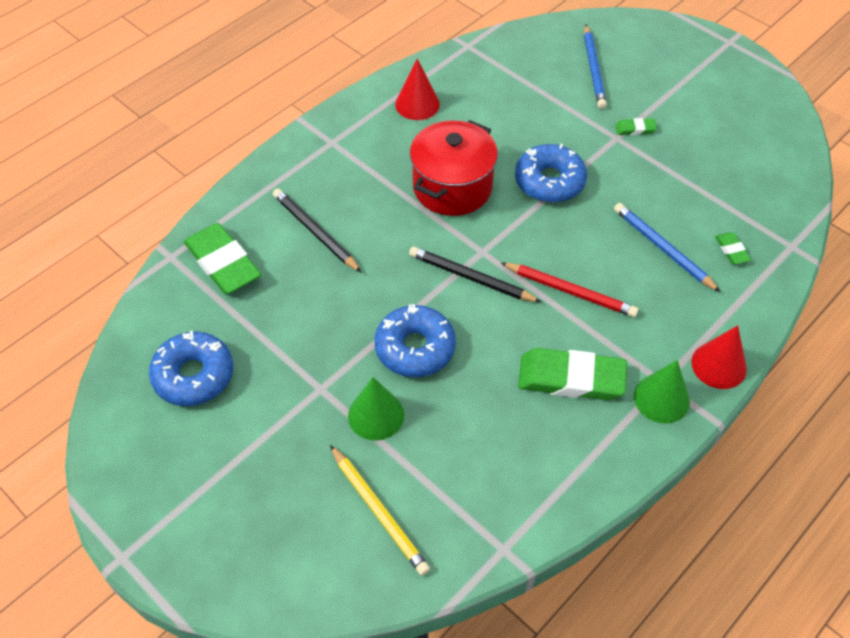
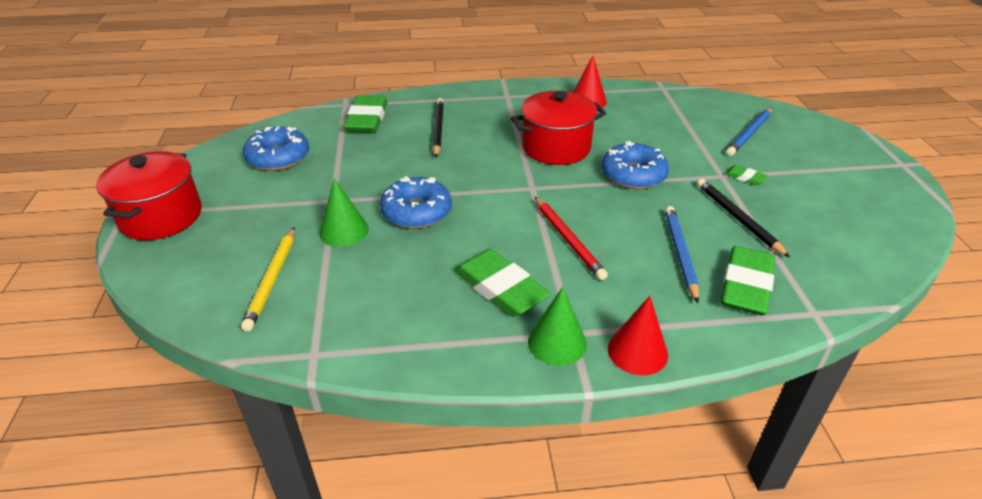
camera: 40 degrees right, 15 degrees down
black pencil [409,247,541,302] -> black pencil moved to [697,179,790,258]
green eraser [715,232,751,264] -> green eraser [720,246,775,315], size x2.21
none -> red pot [96,151,202,240]

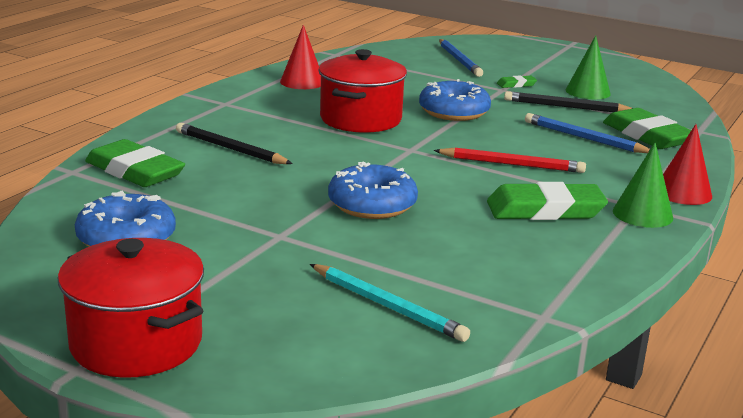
camera: 55 degrees left, 15 degrees down
yellow pencil [241,227,295,331] -> turquoise pencil [310,264,470,342]
green cone [319,178,369,247] -> green cone moved to [566,35,611,99]

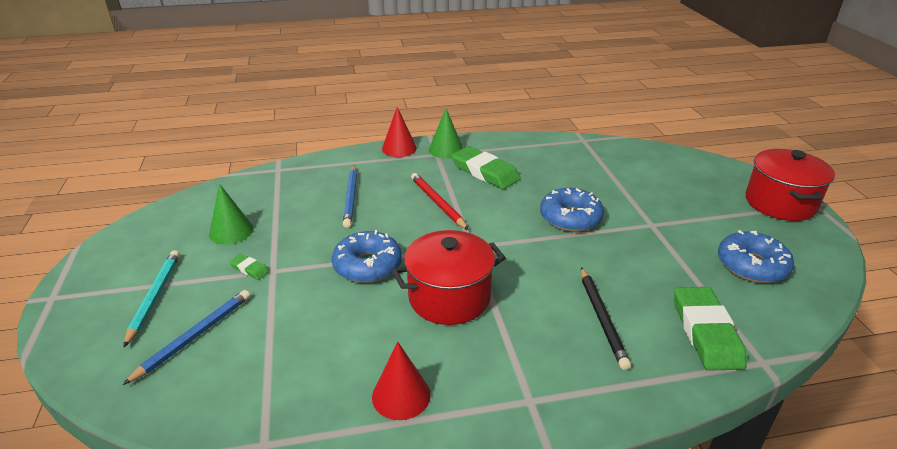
camera: 130 degrees left, 10 degrees up
turquoise pencil [310,264,470,342] -> turquoise pencil moved to [123,250,180,348]
black pencil [504,91,633,112] -> none
green eraser [603,108,691,149] -> none

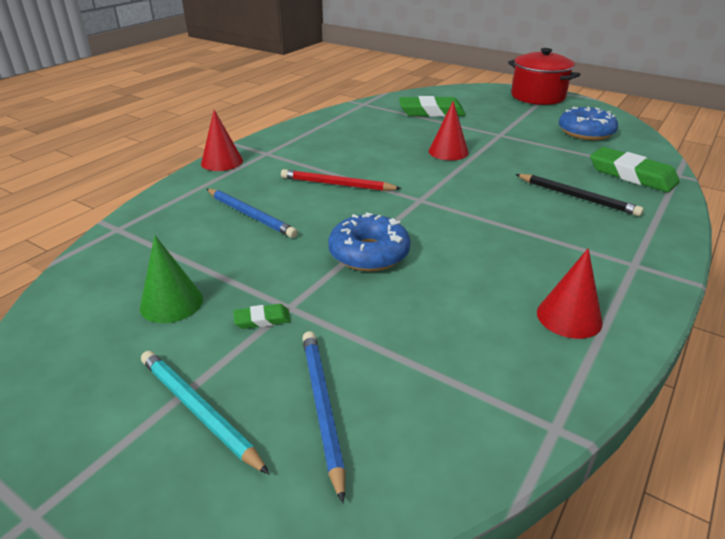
camera: 45 degrees left, 0 degrees up
red pot [392,230,506,325] -> none
green cone [429,108,463,159] -> none
green eraser [451,146,521,189] -> green eraser moved to [399,96,466,117]
blue donut [540,188,604,232] -> red cone [429,101,469,160]

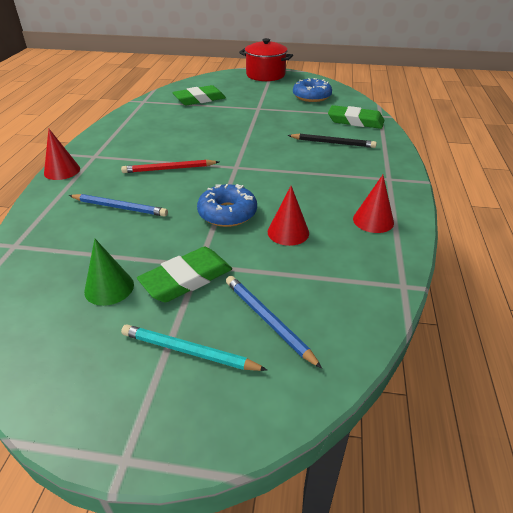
camera: 25 degrees left, 5 degrees up
green eraser [233,304,290,329] -> green eraser [137,247,232,302], size x2.21
red cone [429,101,469,160] -> red cone moved to [268,186,309,246]

